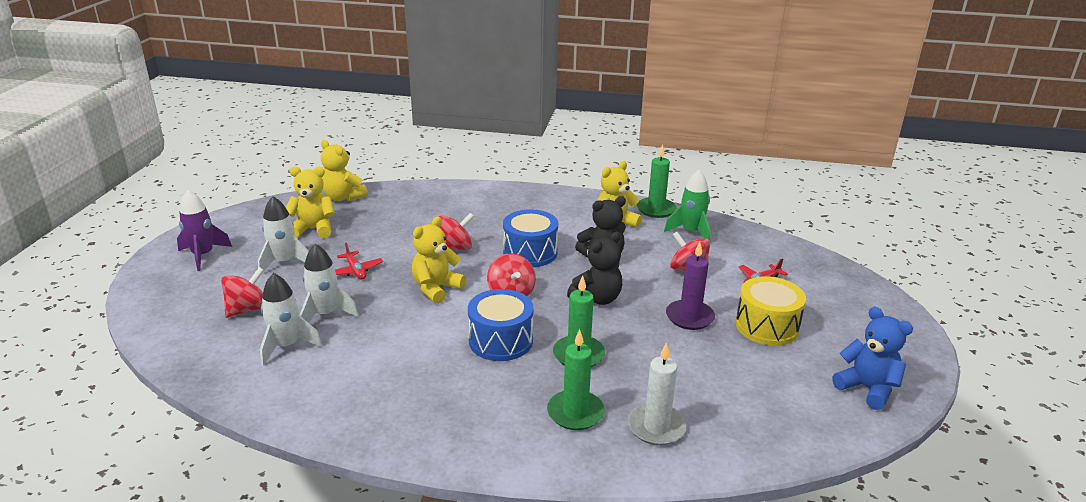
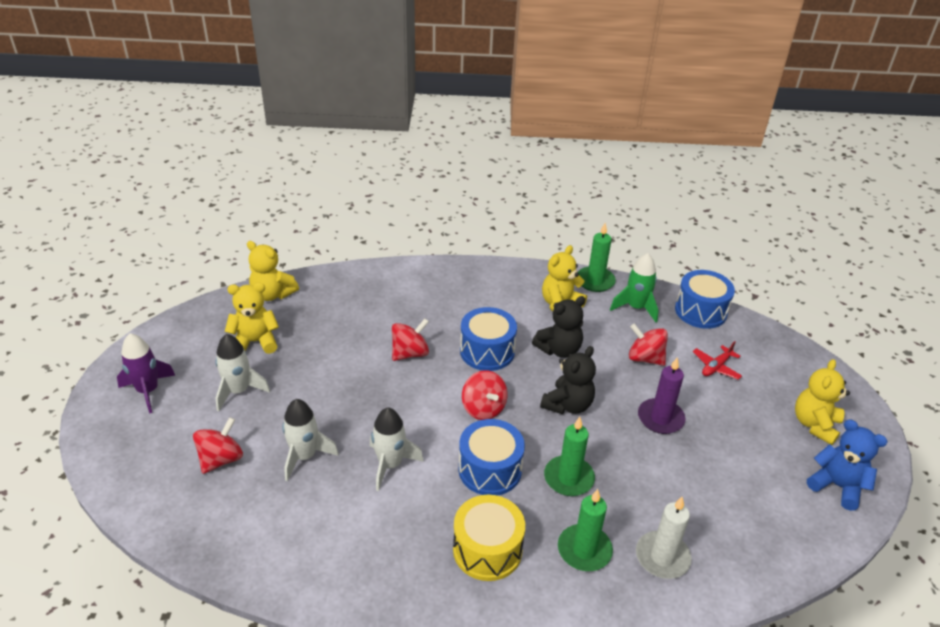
camera: 10 degrees left, 10 degrees up
white rocket [260,273,322,366] -> white rocket moved to [370,408,424,491]
red plane [335,243,383,280] -> none
yellow teddy bear [412,216,466,304] -> yellow teddy bear moved to [795,359,850,445]
yellow drum [736,276,806,346] -> yellow drum moved to [453,495,525,581]
none -> blue drum [675,270,735,329]

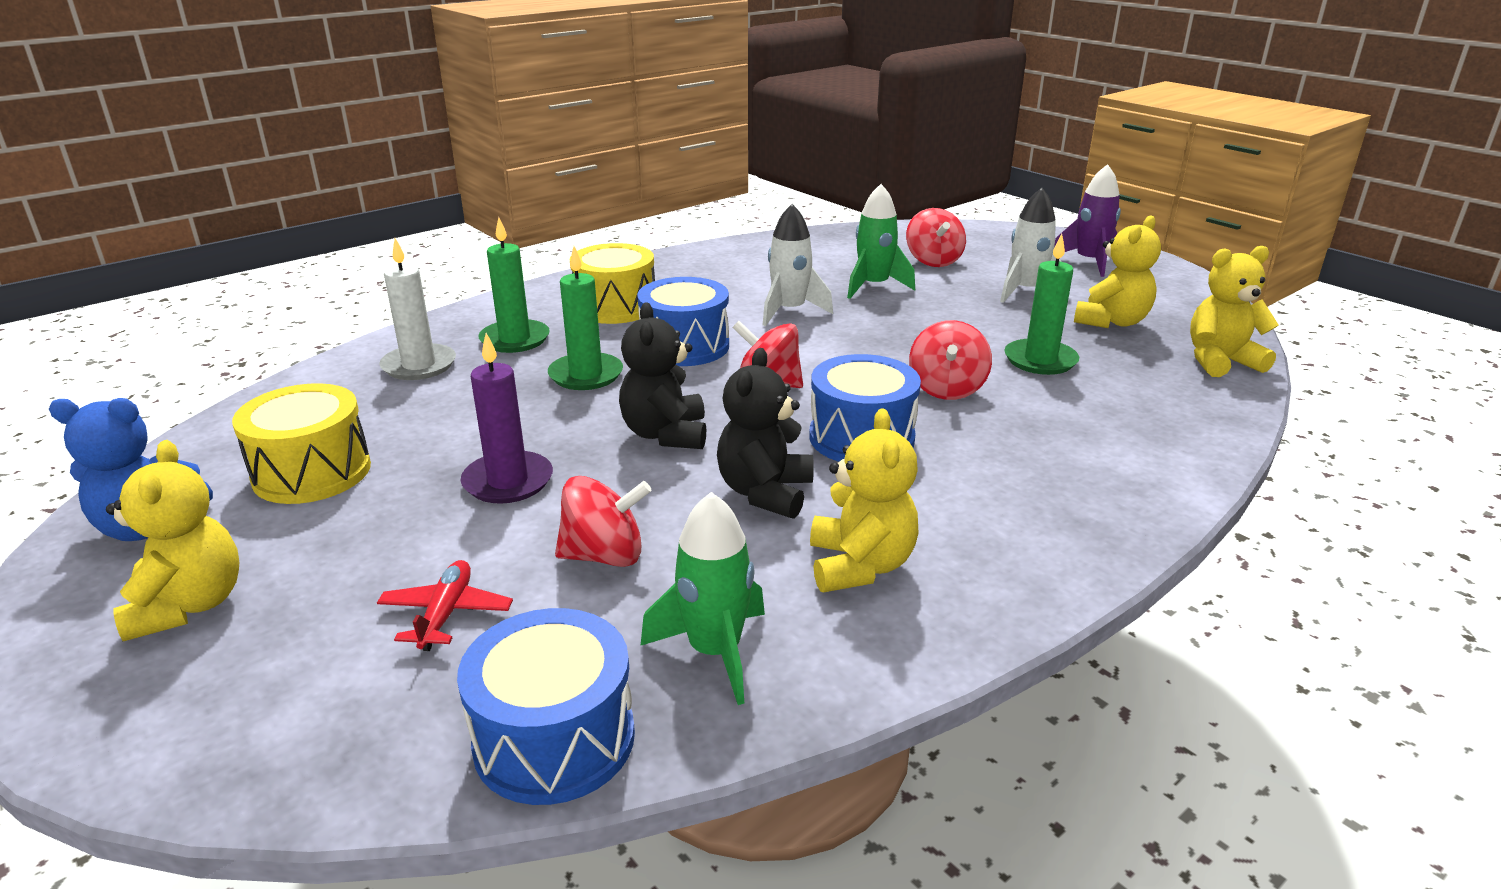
camera: 140 degrees right, 10 degrees down
white rocket [282,399,339,481] -> green rocket [847,184,915,299]
green candle [577,223,616,292] -> green candle moved to [1005,234,1079,375]
none -> yellow drum [232,383,371,504]

